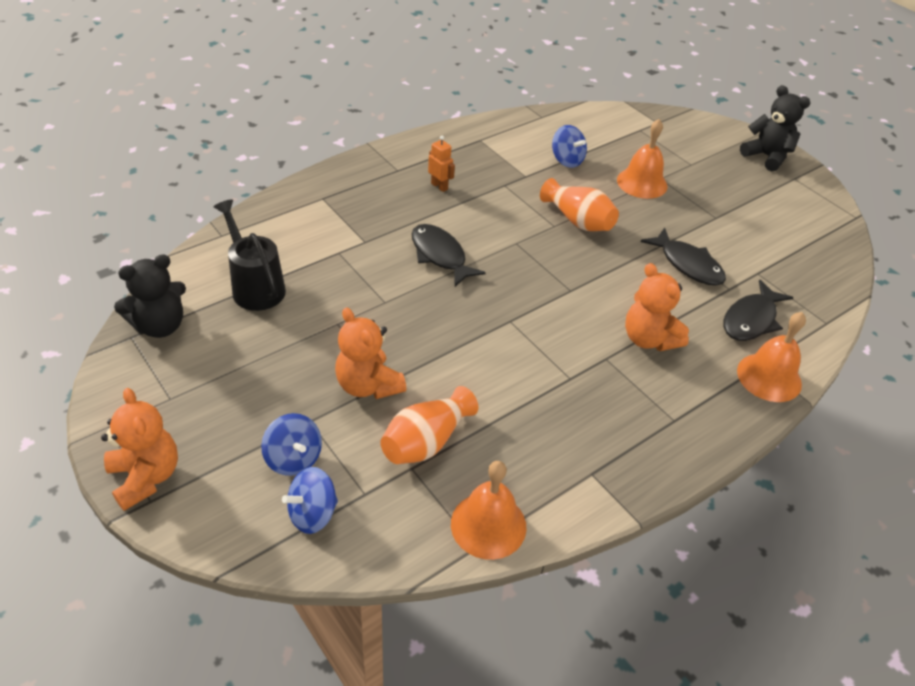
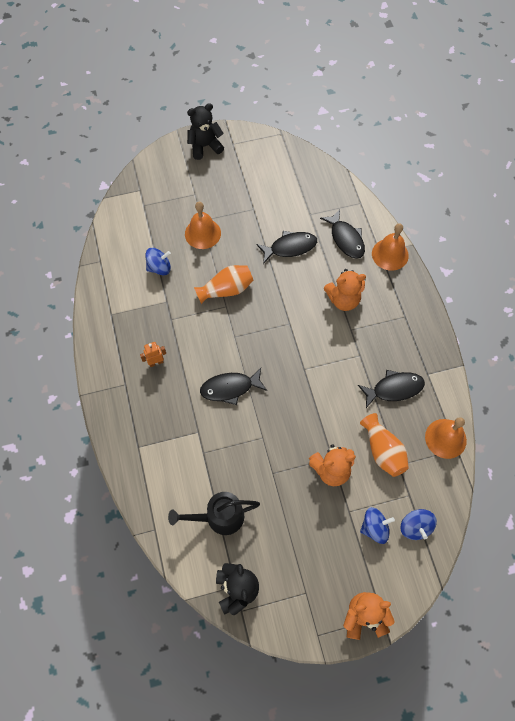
camera: 65 degrees left, 20 degrees up
none -> black fish [358,370,425,408]

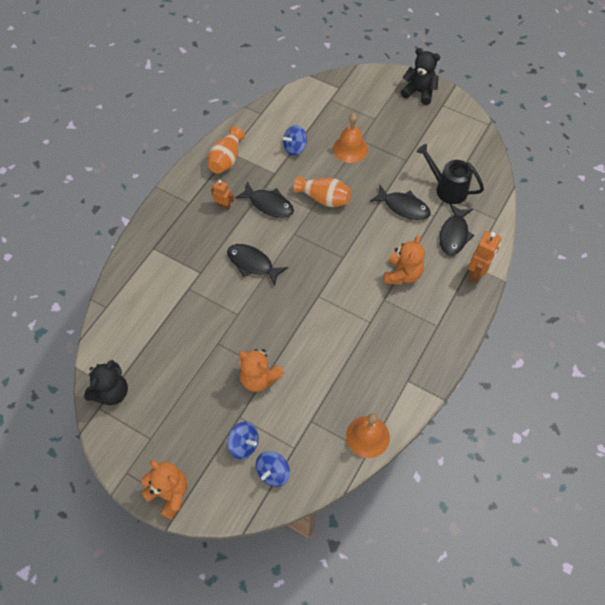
camera: 45 degrees right, 5 degrees down
blue spinning top [145,248,171,275] -> blue spinning top turned 120 degrees clockwise [283,125,307,156]
black watering can [168,492,260,535] -> black watering can moved to [417,144,484,204]
orange teddy bear [324,269,366,311] -> orange teddy bear turned 105 degrees counterclockwise [384,235,425,285]
black fish [358,370,425,408] -> black fish moved to [235,181,294,218]
orange vase [360,413,409,477] -> orange vase moved to [208,126,245,174]
orange bell [372,223,409,271] -> orange robot [468,231,502,283]

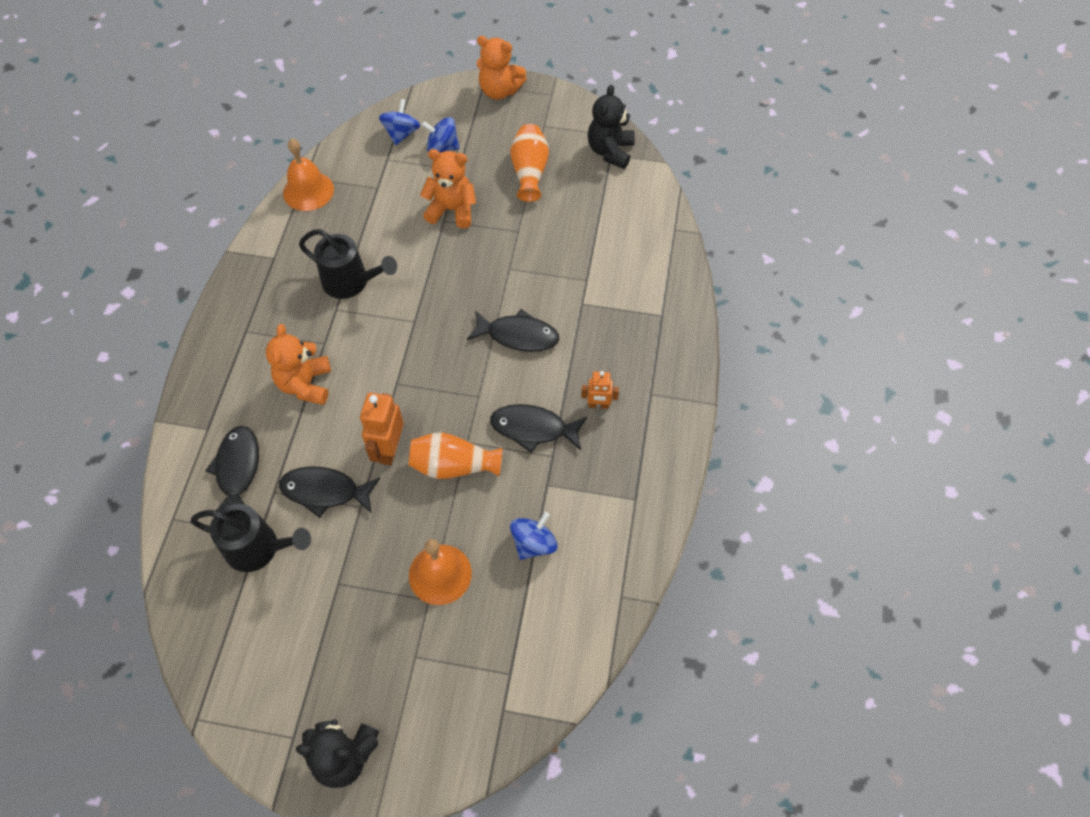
camera: 160 degrees right, 0 degrees up
orange vase [208,126,245,174] -> orange vase moved to [510,124,549,202]
orange robot [468,231,502,283] -> orange robot moved to [360,393,404,465]
none -> black watering can [299,229,397,299]

